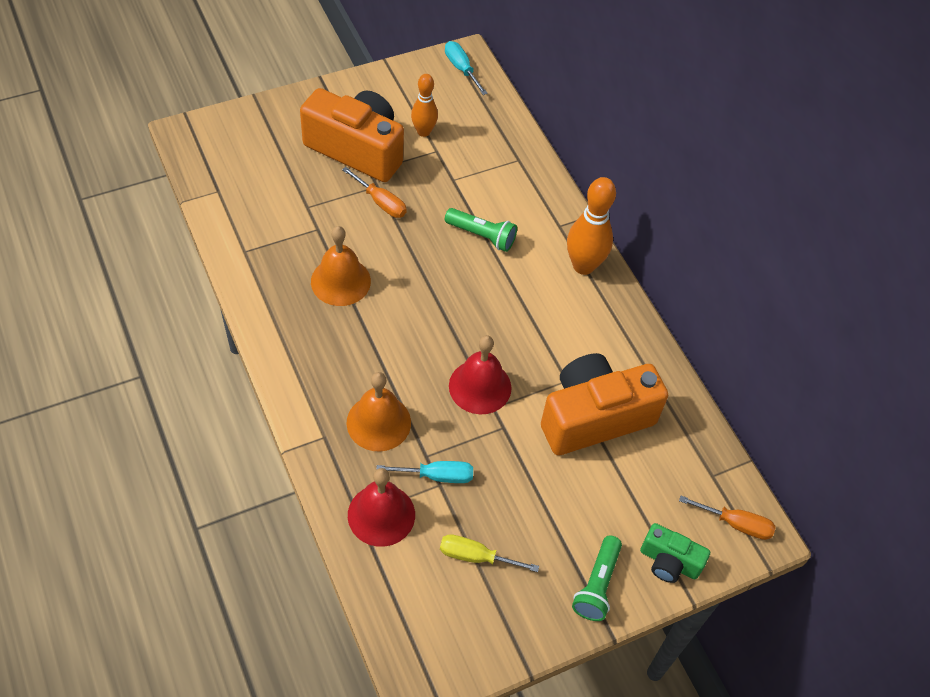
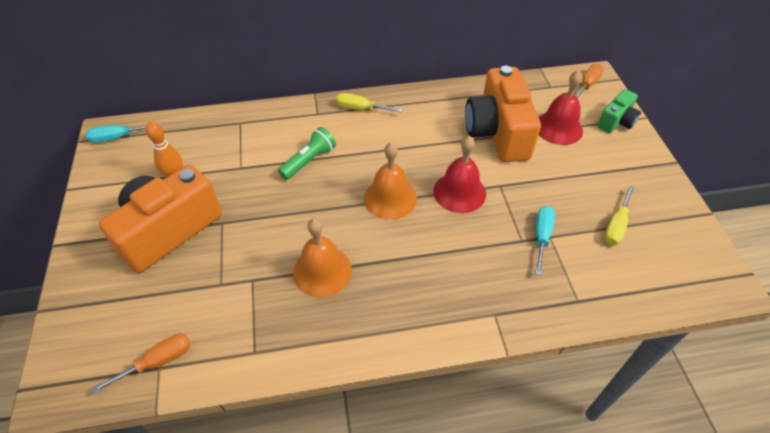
camera: 70 degrees left, 5 degrees down
orange screwdriver [342,167,407,218] -> orange screwdriver moved to [91,333,191,394]
orange bell [347,372,411,451] -> orange bell moved to [364,142,417,220]
red bell [348,468,415,547] -> red bell moved to [539,70,583,145]
orange bowling pin [567,177,616,275] -> yellow screwdriver [336,93,403,113]
green flashlight [572,536,622,621] -> none

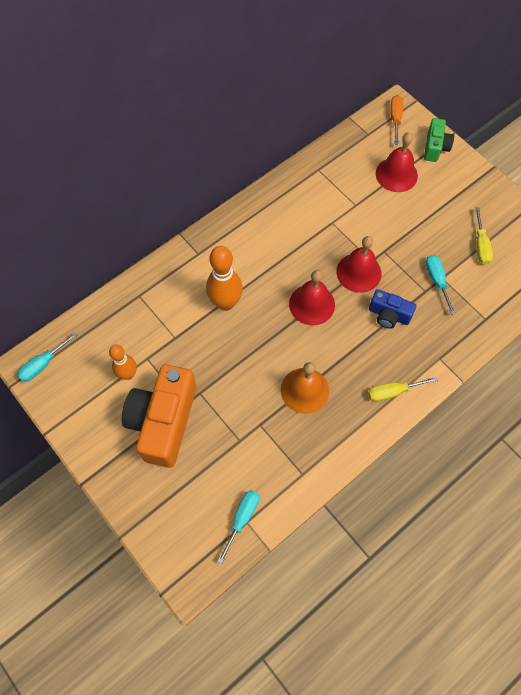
camera: 30 degrees left, 15 degrees up
orange screwdriver [91,333,191,394] -> turquoise screwdriver [217,490,259,564]
green flashlight [278,127,336,180] -> orange bowling pin [206,246,243,311]
yellow screwdriver [336,93,403,113] -> yellow screwdriver moved to [368,377,438,402]
orange bell [364,142,417,220] -> red bell [289,270,335,325]
orange camera [465,66,541,162] -> none
none -> blue camera [369,289,416,329]

